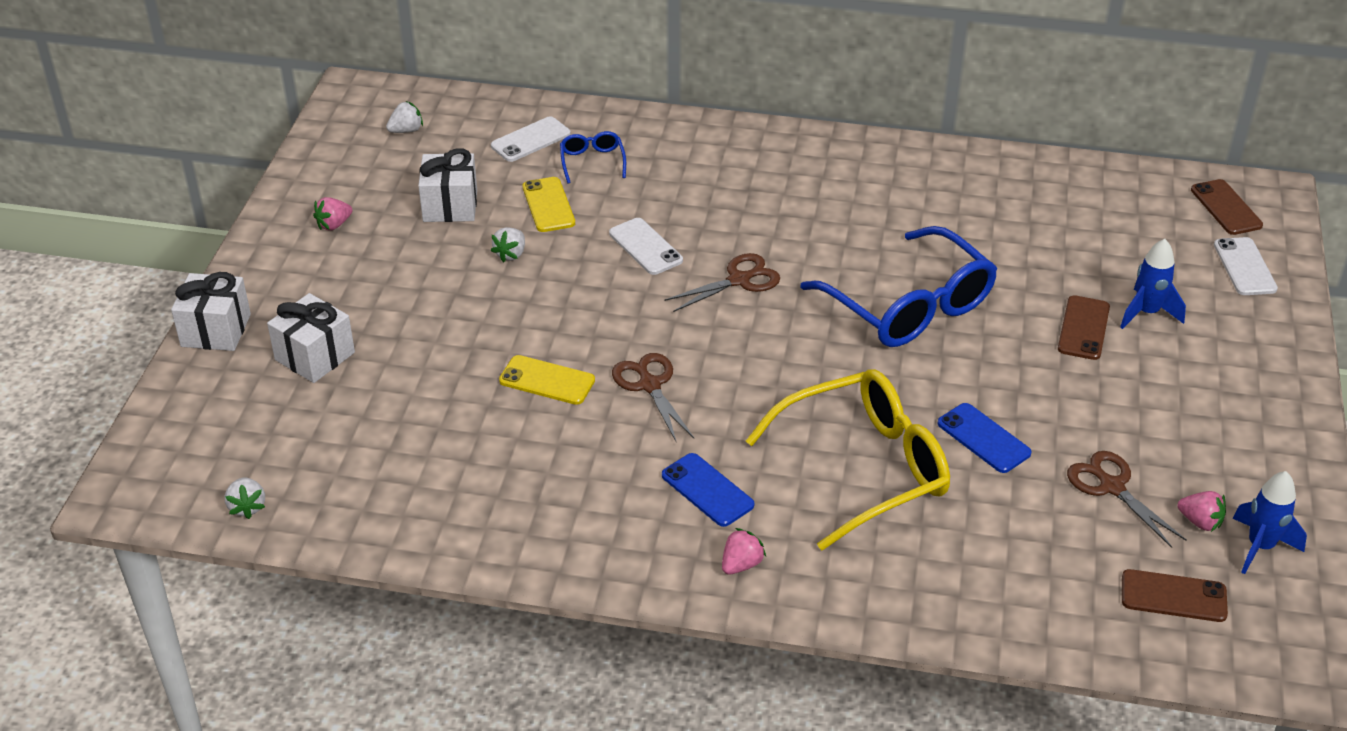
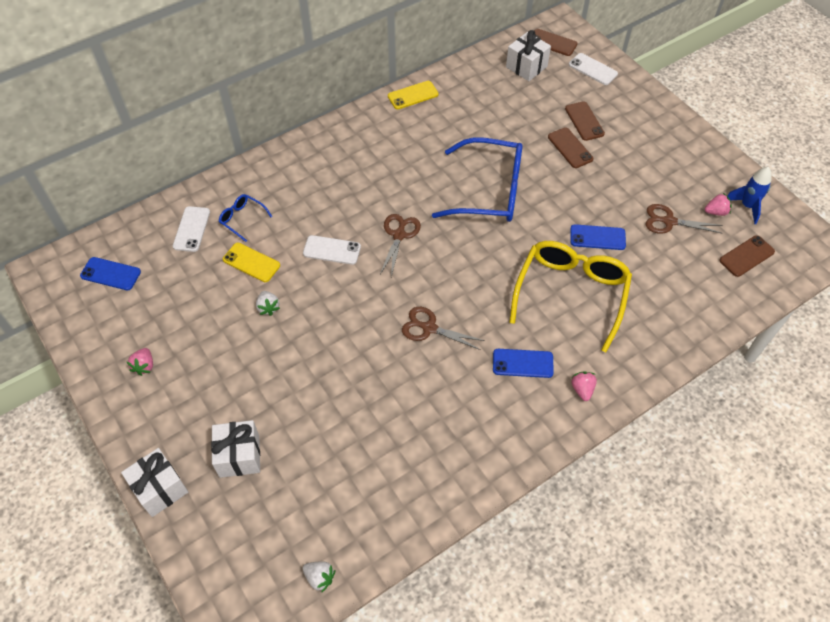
camera: 45 degrees left, 15 degrees up
white strawberry [386,101,423,133] -> blue phone [80,257,141,290]
white gift [418,148,477,222] -> white gift moved to [506,30,551,81]
yellow phone [499,355,595,405] -> yellow phone moved to [388,81,439,109]
blue rocket [1120,239,1186,329] -> brown phone [565,101,605,141]

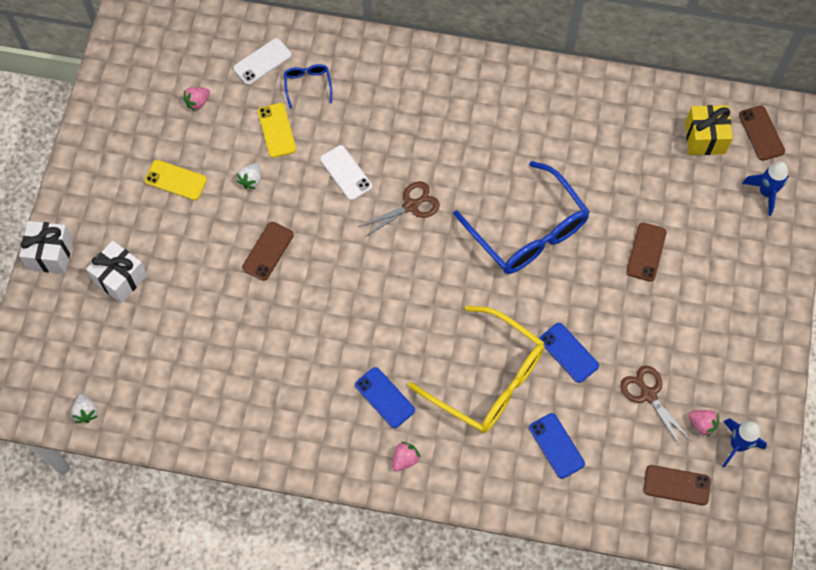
camera: 45 degrees right, 10 degrees up
blue phone [80,257,141,290] -> blue phone moved to [529,413,585,479]
pink strawberry [127,348,153,376] -> pink strawberry moved to [183,87,210,111]
yellow phone [388,81,439,109] -> yellow phone moved to [145,160,207,201]
brown scissors [402,307,485,350] -> none
white gift [506,30,551,81] -> yellow gift [685,105,733,155]
yellow glasses [509,241,632,352] -> yellow glasses turned 60 degrees clockwise [408,306,545,433]
brown phone [565,101,605,141] -> brown phone moved to [242,222,294,281]
white phone [569,53,618,85] -> blue rocket [742,161,789,216]

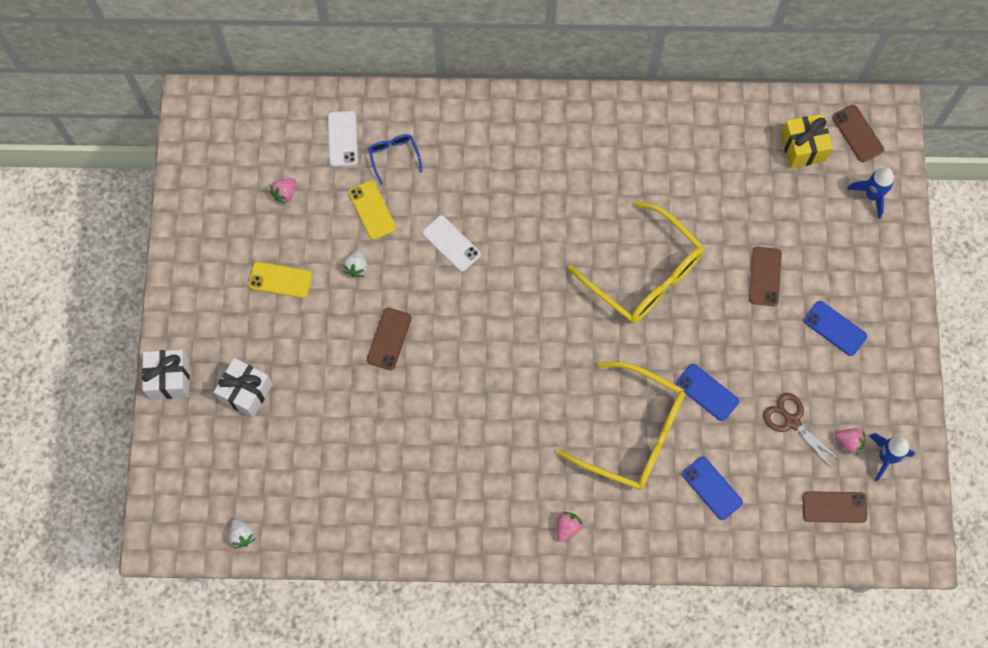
camera: 10 degrees left, 5 degrees up
white phone [233,38,292,85] -> white phone turned 45 degrees counterclockwise [328,111,358,167]
blue phone [355,367,415,428] -> blue phone moved to [804,301,867,356]
brown scissors [359,181,440,237] -> none
blue glasses [453,161,590,274] -> yellow glasses [568,201,704,324]

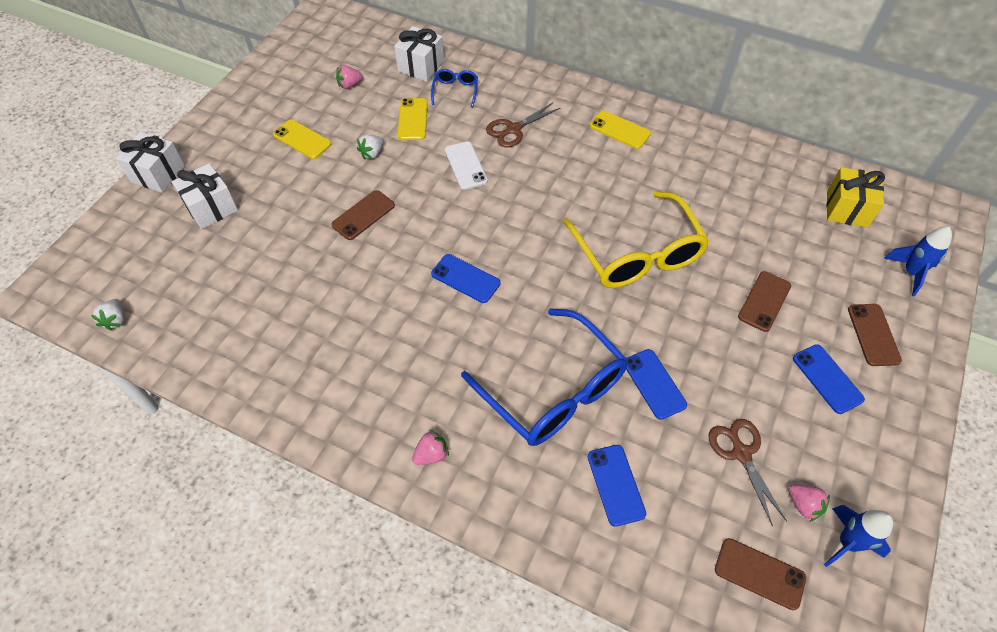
camera: 25 degrees right, 15 degrees down
white phone [328,111,358,167] -> white gift [394,26,444,82]
yellow glasses [556,362,685,490] -> blue glasses [461,308,628,446]
brown phone [832,105,884,162] -> brown phone moved to [848,304,902,366]
none -> blue phone [431,254,500,303]
none -> brown scissors [486,103,560,148]
none -> yellow phone [590,111,651,149]

